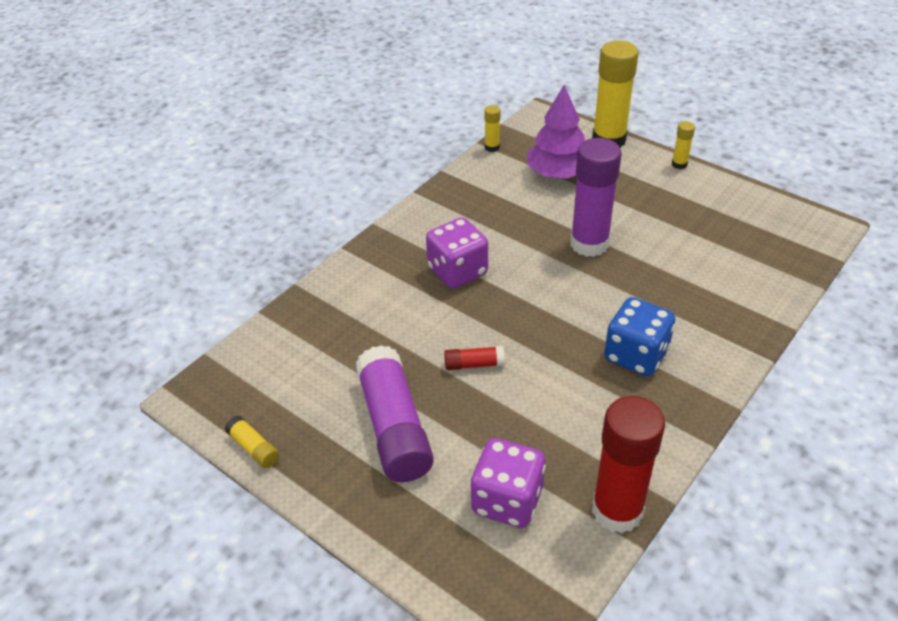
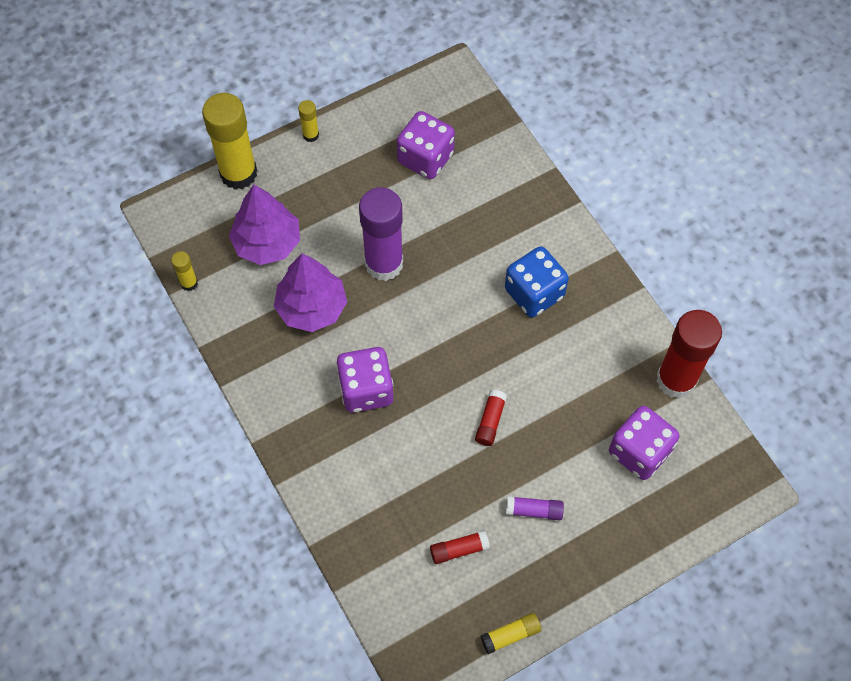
camera: 70 degrees left, 20 degrees up
purple glue stick [355,345,434,482] -> purple glue stick [506,496,564,520], size x0.44
none -> purple tree [274,253,347,332]
none -> purple dice [397,111,455,179]
none -> red glue stick [430,530,490,564]

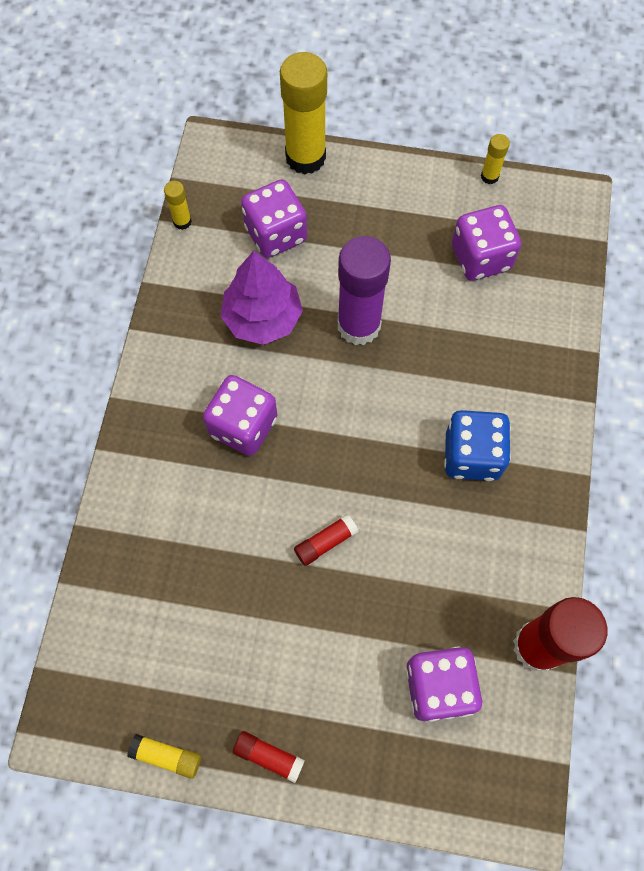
camera: 40 degrees right, 5 degrees up
purple tree [229,185,300,265] -> purple dice [241,179,307,258]
yellow glue stick [298,100,319,142] -> yellow glue stick moved to [481,134,510,184]
red glue stick [430,530,490,564] -> red glue stick moved to [233,731,305,783]
purple glue stick [506,496,564,520] -> none

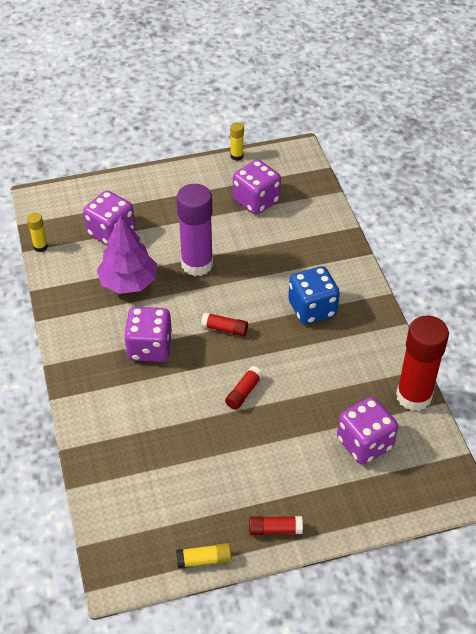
camera: 25 degrees left, 20 degrees down
yellow glue stick [280,52,327,174] -> none
none -> red glue stick [201,312,248,336]

